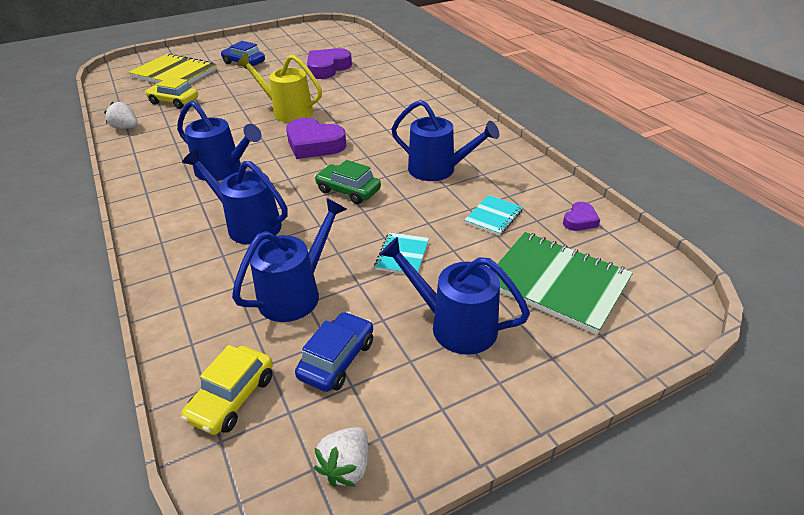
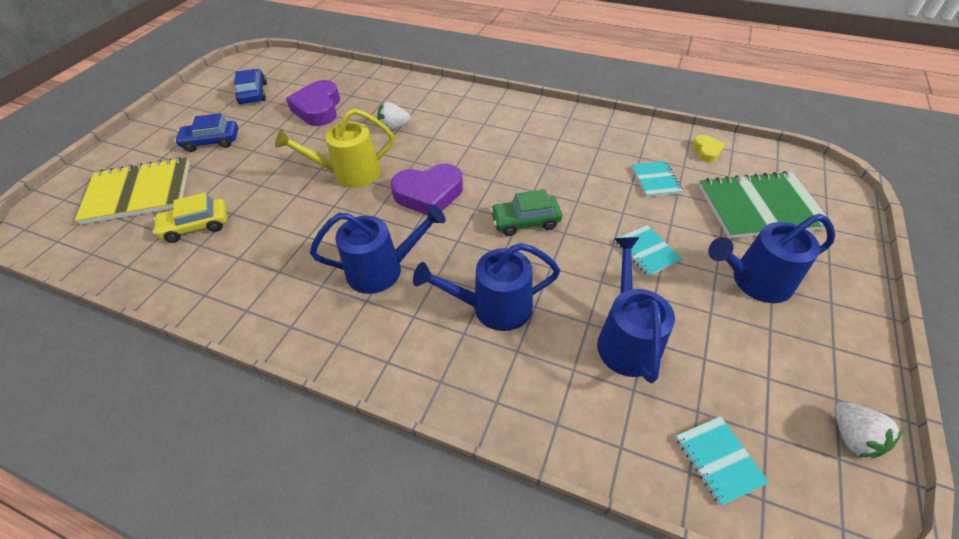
camera: 40 degrees left, 10 degrees up
white strawberry [104,101,138,129] -> white strawberry moved to [377,102,411,131]
yellow car [181,345,273,435] -> turquoise notebook [676,416,769,506]
blue car [295,312,373,392] -> blue car moved to [234,69,267,104]
blue watering can [391,100,499,181] -> none
purple heart [563,202,600,231] -> yellow heart [692,135,725,162]

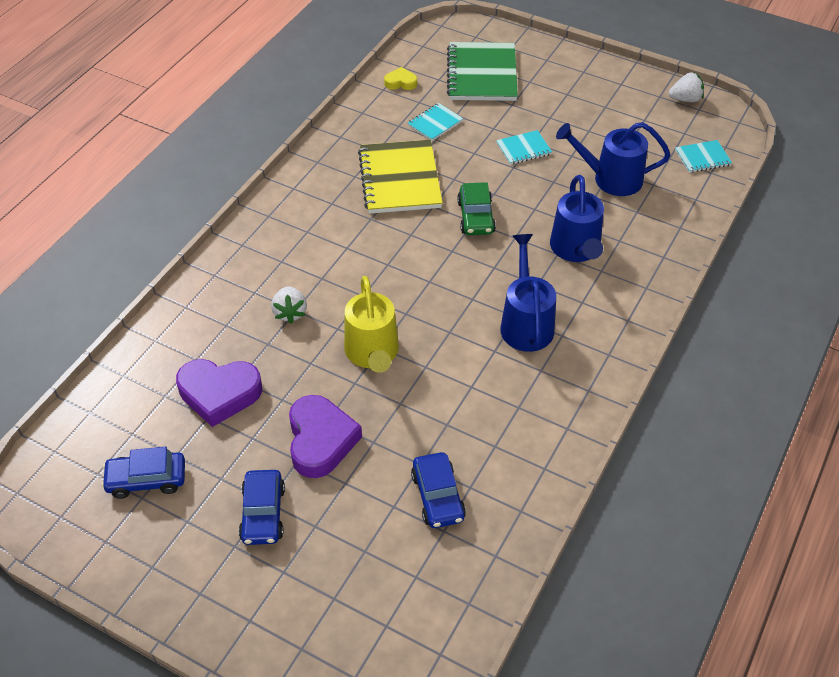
camera: 85 degrees left, 0 degrees up
yellow notebook [75,157,190,225] -> yellow notebook moved to [358,140,443,214]
yellow car [153,193,227,243] -> blue car [411,452,466,528]
purple heart [390,164,463,215] -> purple heart moved to [289,395,362,478]
turquoise notebook [632,161,683,197] -> turquoise notebook turned 45 degrees counterclockwise [408,103,463,141]
blue watering can [708,214,835,303] -> none

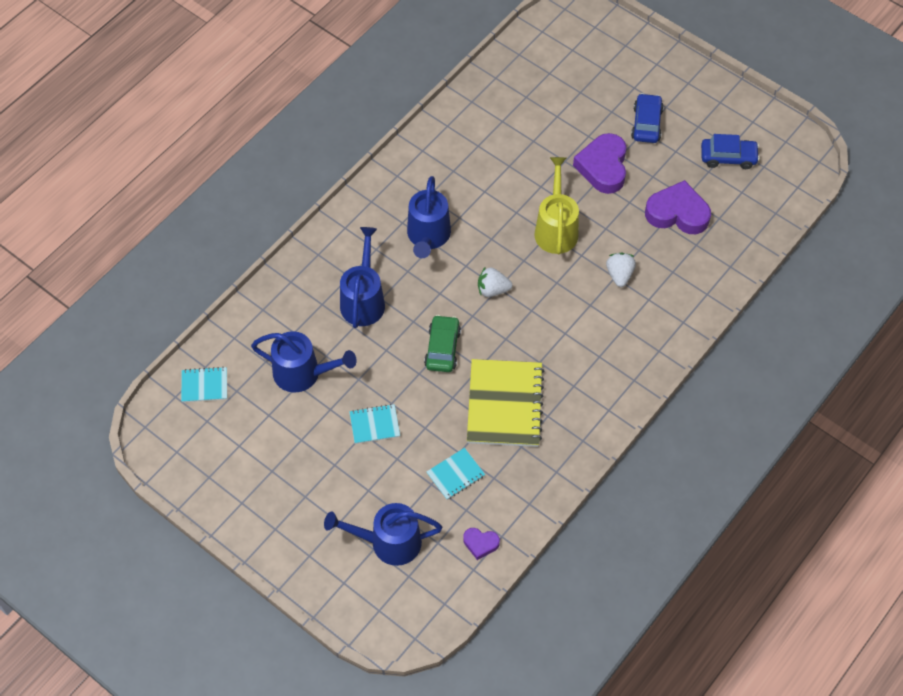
camera: 170 degrees left, 10 degrees up
yellow heart [384,67,417,90] -> purple heart [463,528,500,560]
blue car [411,452,466,528] -> none
green notebook [447,42,518,101] -> blue watering can [324,503,442,566]
white strawberry [669,72,704,102] -> white strawberry moved to [478,267,512,297]

